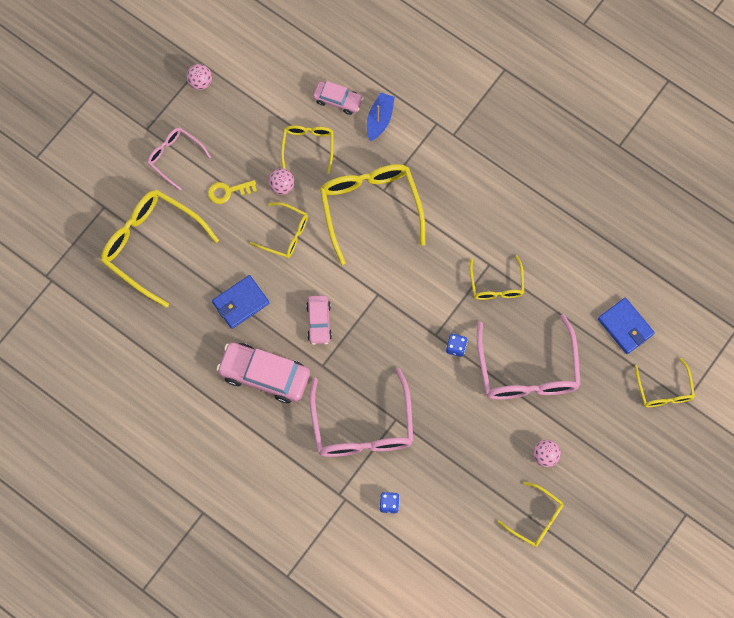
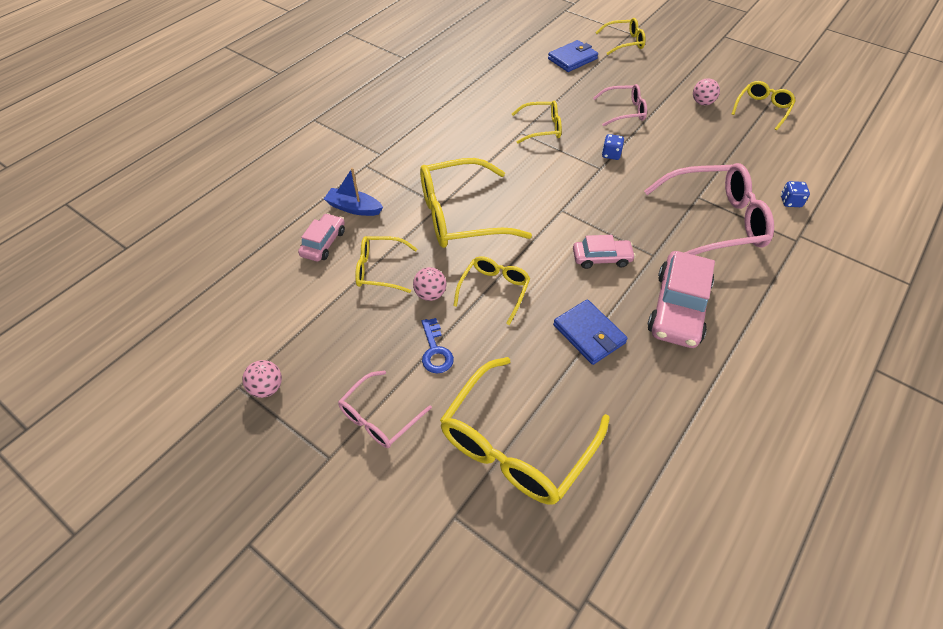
camera: 90 degrees left, 20 degrees down
yellow key [208,180,257,204] -> blue key [422,318,454,373]
pink glasses [477,314,581,400] -> pink glasses [593,84,647,126], size x0.55

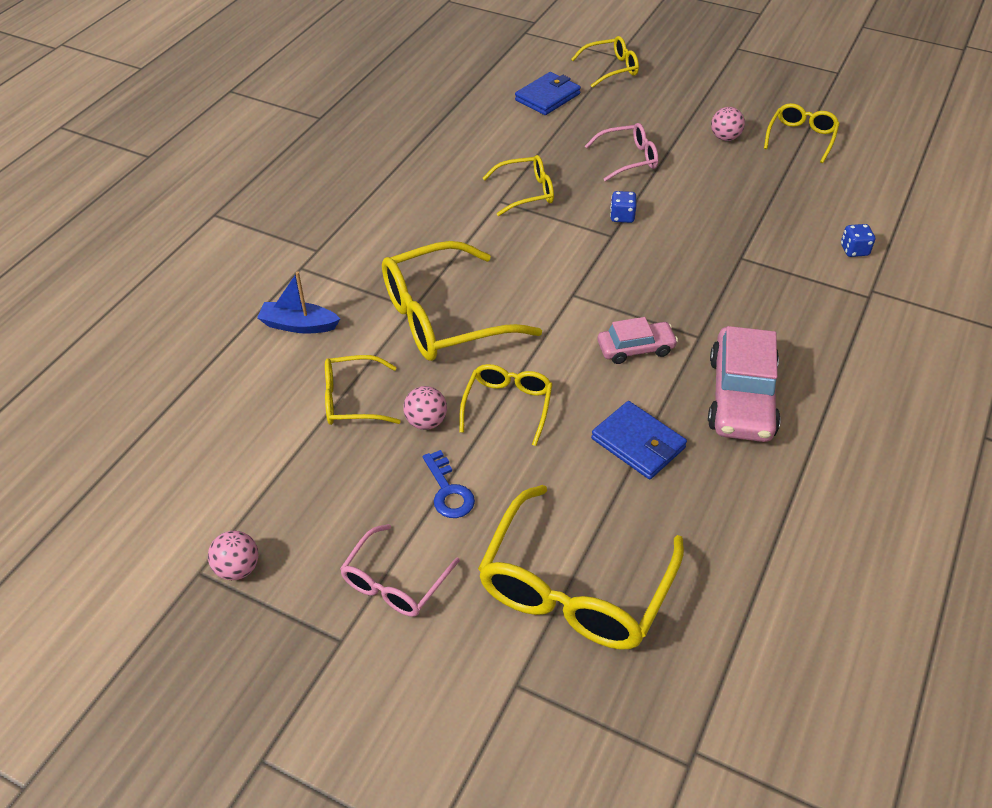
camera: 10 degrees left, 5 degrees down
pink car [298,213,345,262] -> none
pink glasses [644,163,774,255] -> none

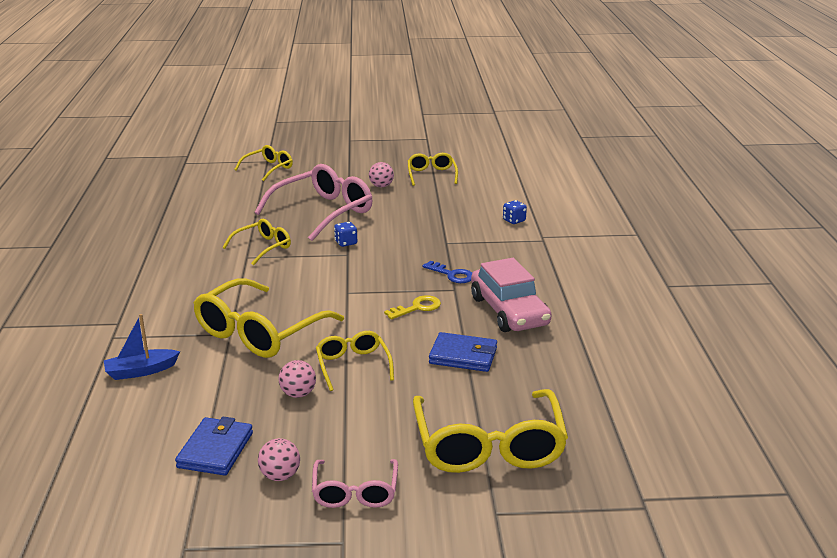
camera: 30 degrees left, 20 degrees down
pink ball [208,531,259,580] -> pink ball moved to [258,438,300,481]
yellow glasses [325,355,401,425] -> none
blue key [422,450,475,518] -> blue key moved to [422,261,472,283]
blue wallet [515,72,581,115] -> blue wallet moved to [175,417,253,476]
pink glasses [585,123,658,182] -> pink glasses [255,164,373,241], size x1.83
pink car [598,317,678,364] -> yellow key [384,295,441,320]

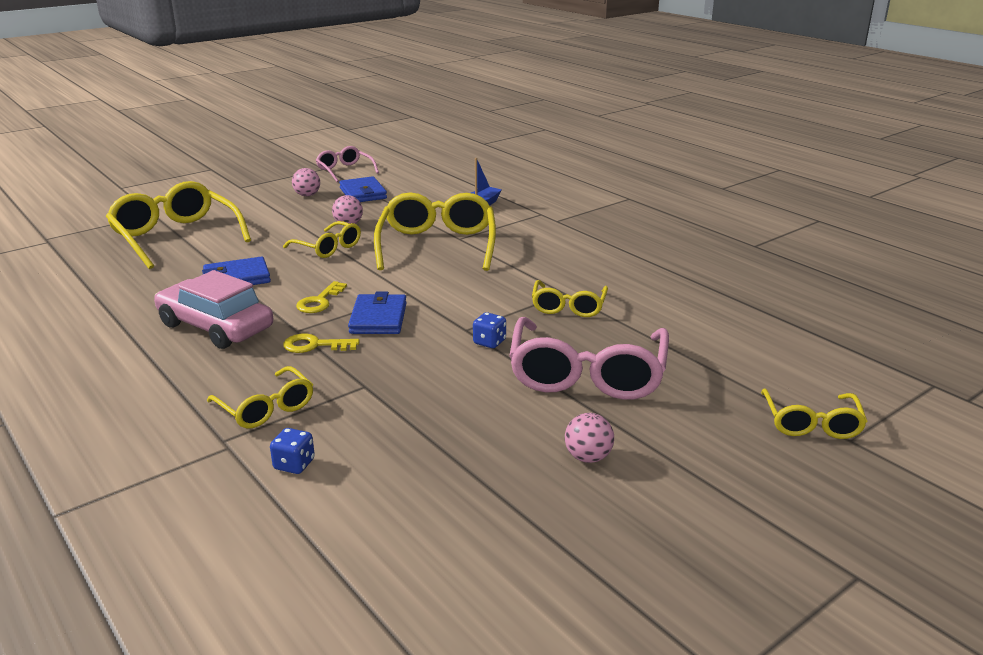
camera: 145 degrees right, 0 degrees up
pink glasses [312,459,398,508] -> pink glasses moved to [316,146,379,182]
yellow glasses [408,153,458,186] -> yellow glasses moved to [207,366,313,428]
blue key [422,261,472,283] -> yellow key [283,333,360,353]
none -> blue wallet [348,291,407,334]

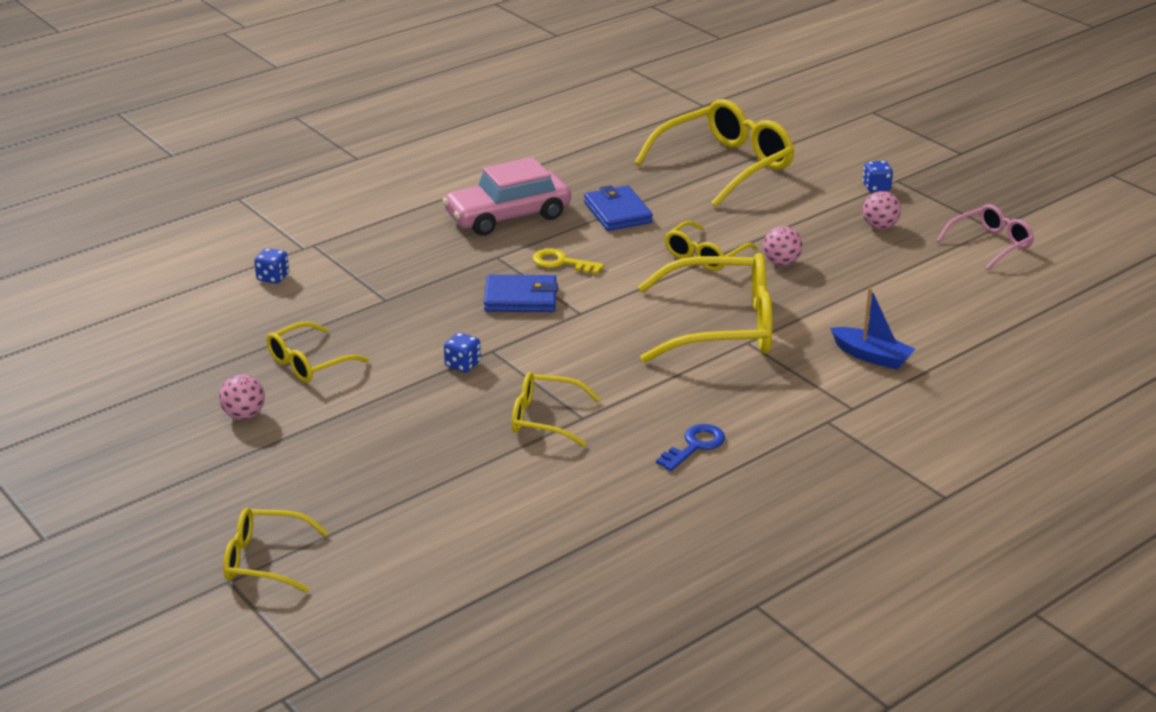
camera: 90 degrees right, 5 degrees up
pink car [154,270,273,349] -> pink car turned 150 degrees counterclockwise [442,157,571,236]
yellow glasses [207,366,313,428] -> yellow glasses moved to [266,322,369,382]
yellow key [283,333,360,353] -> none
blue wallet [339,176,387,202] -> none
pink glasses [509,317,669,400] -> none
none -> blue key [656,424,725,471]
none -> blue dice [863,161,893,192]

